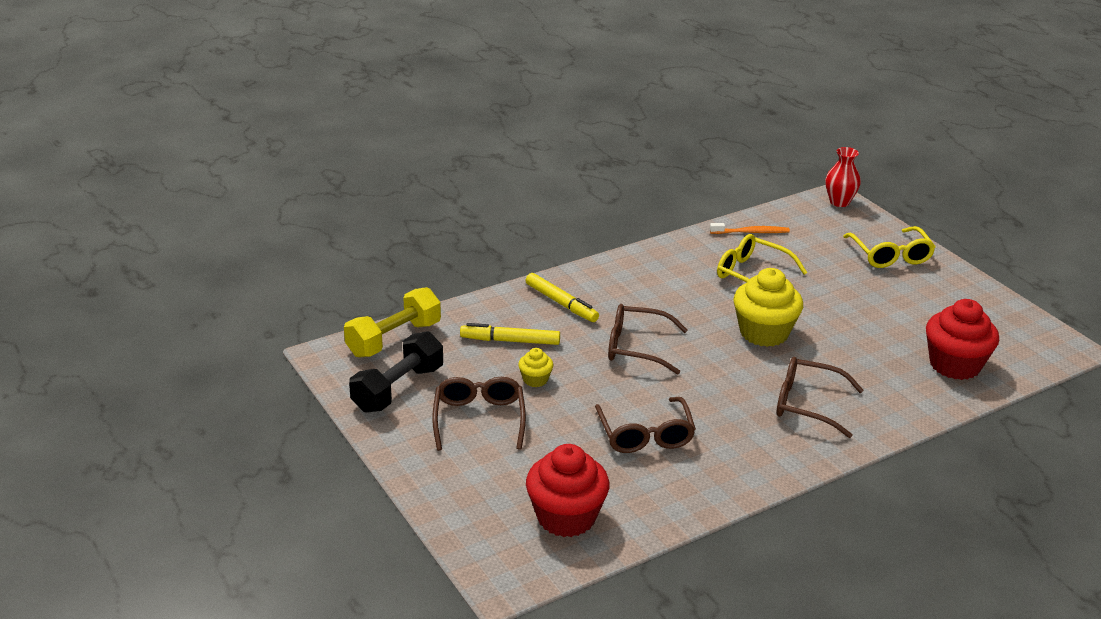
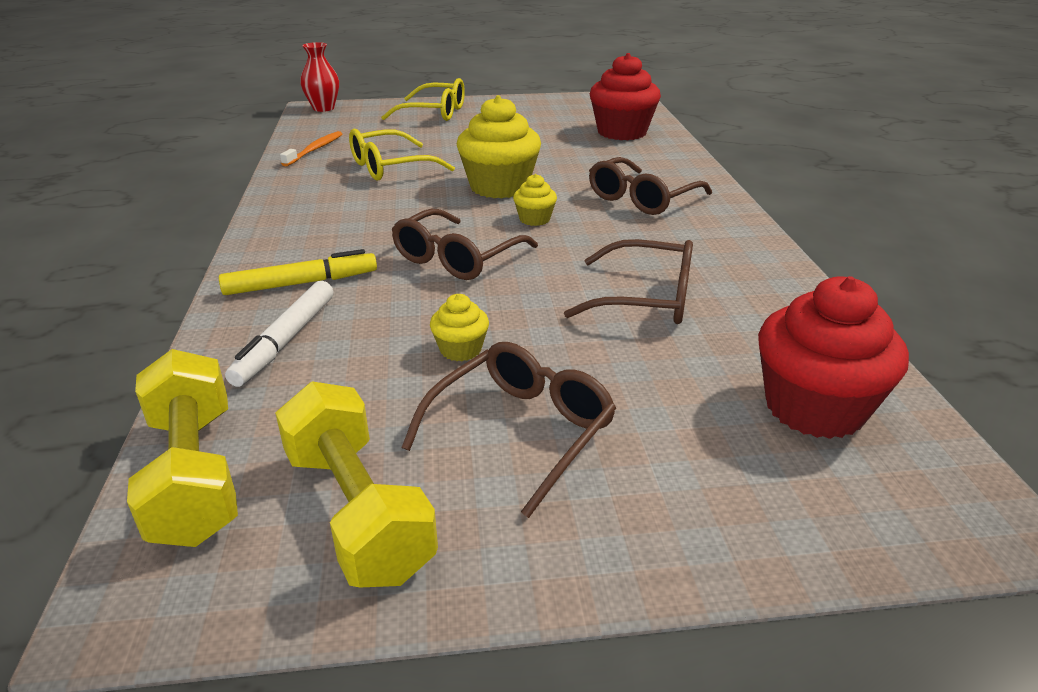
camera: 65 degrees left, 0 degrees up
black dumbbell [349,331,443,413] -> yellow dumbbell [275,381,438,587]
brown glasses [432,377,526,451] -> brown glasses turned 105 degrees clockwise [401,342,616,518]
yellow marker [460,323,560,345] -> none
none -> white marker [225,281,333,387]
none -> yellow cupcake [513,174,557,226]

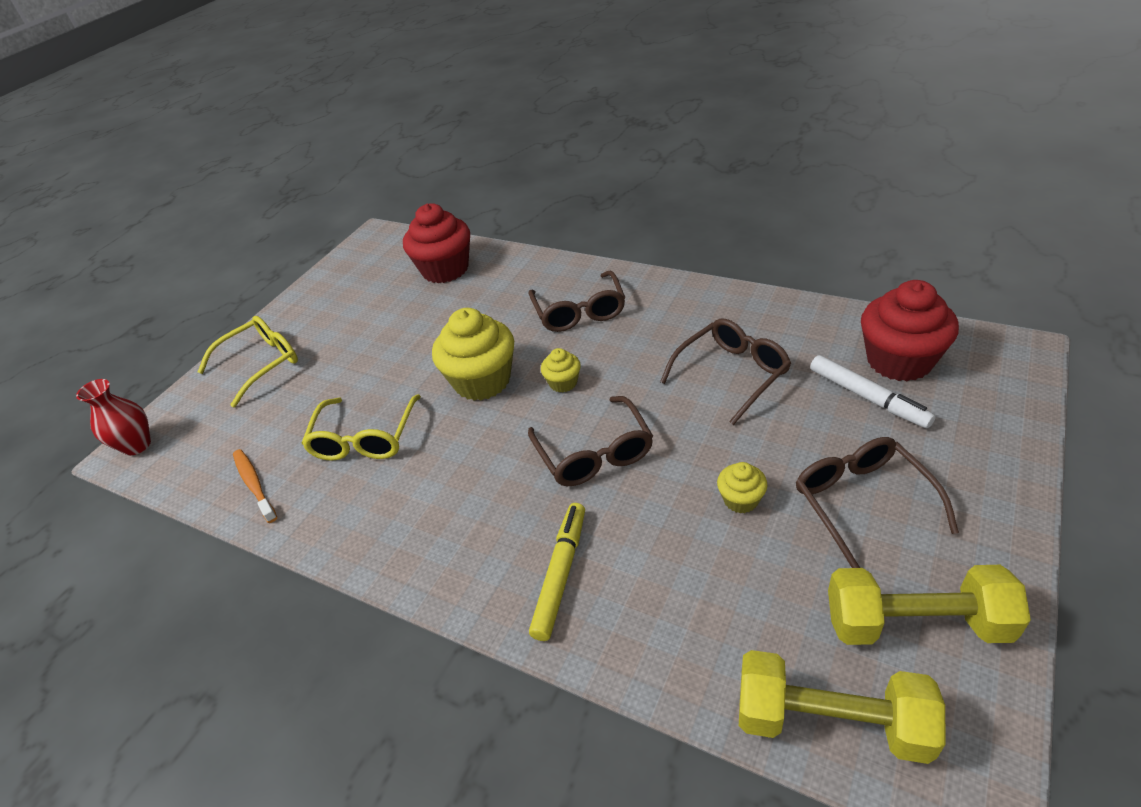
camera: 50 degrees left, 10 degrees up
white marker [225,281,333,387] -> white marker moved to [810,355,936,428]

